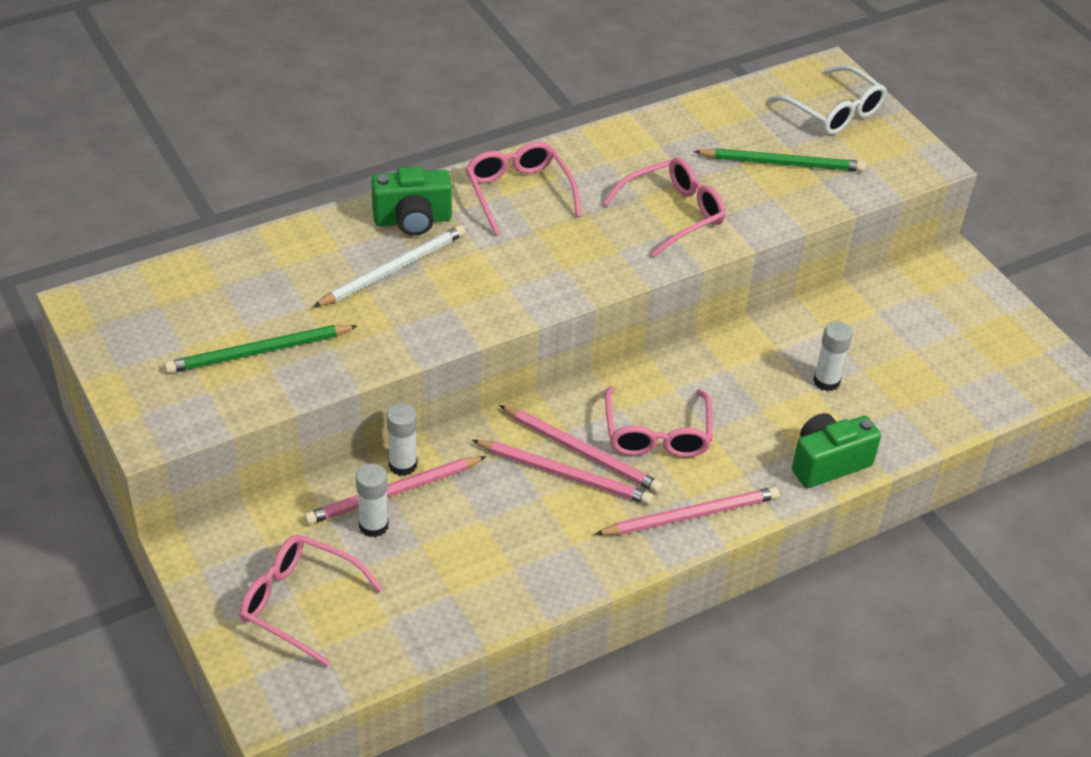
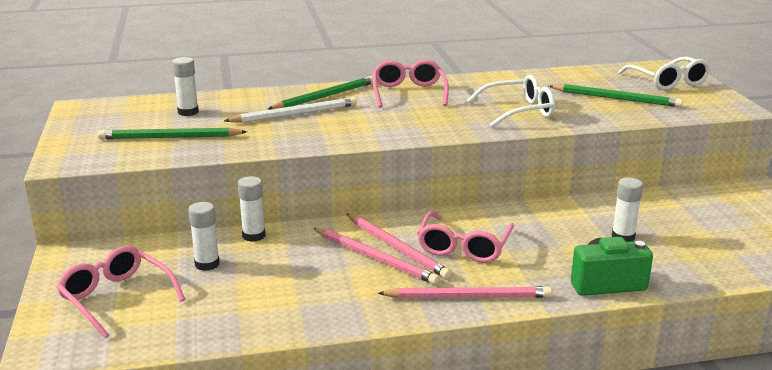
camera: 20 degrees right, 20 degrees down
pink pencil [304,456,486,525] -> none
green camera [371,166,452,236] -> green pencil [268,76,373,110]
pink glasses [603,158,726,257] -> white glasses [467,75,555,127]
none -> white glue stick [172,57,199,116]

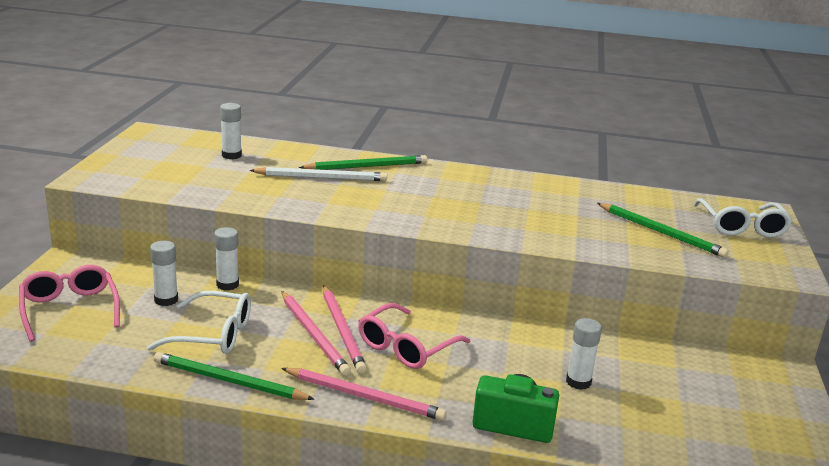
camera: 20 degrees right, 0 degrees up
green pencil [98,128,247,139] -> green pencil moved to [154,352,315,400]
pink glasses [373,60,449,108] -> none
white glasses [467,75,555,127] -> white glasses moved to [147,291,251,354]

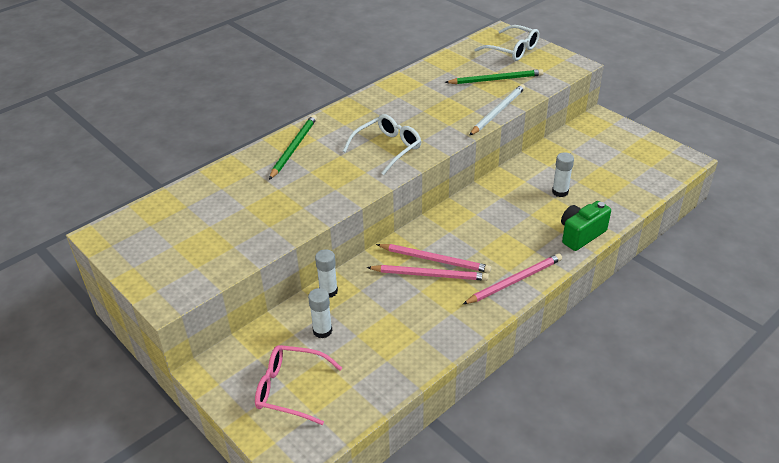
camera: 50 degrees left, 15 degrees up
white glasses [147,291,251,354] -> white glasses moved to [343,114,421,175]
green pencil [154,352,315,400] -> none
white glue stick [220,103,242,159] -> none
white pencil [249,167,387,181] -> white pencil moved to [469,84,525,136]
pink glasses [358,303,470,369] -> none

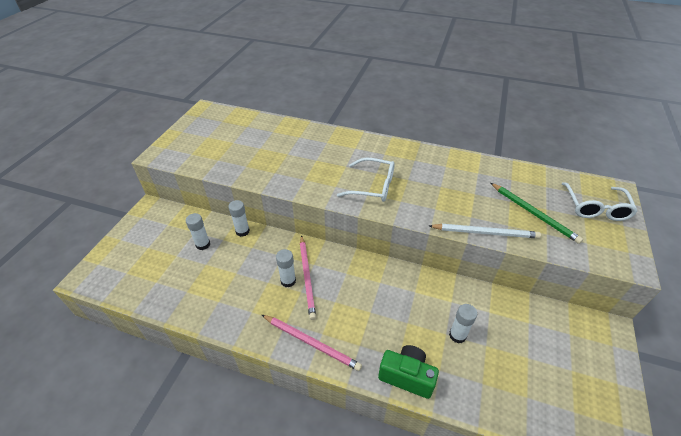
camera: 60 degrees right, 5 degrees up
pink glasses [255,345,342,425] -> none
green pencil [269,115,317,180] -> none
pink pencil [367,265,489,281] -> white glue stick [276,249,296,288]

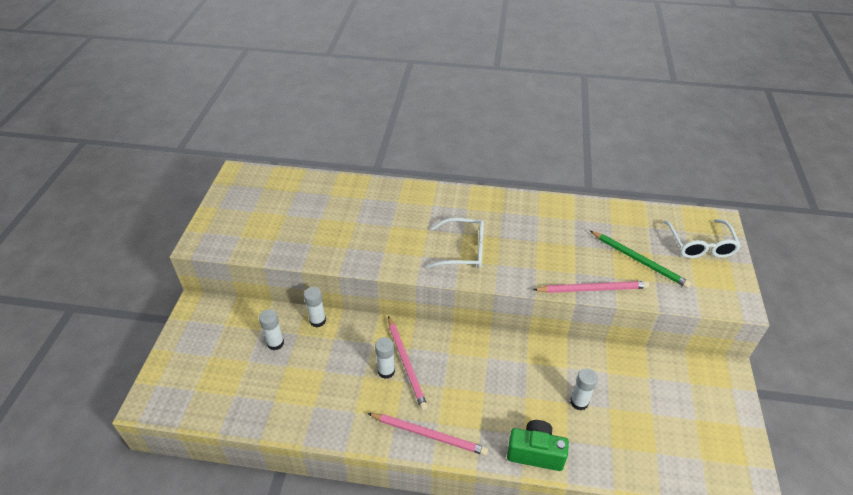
camera: 10 degrees left, 0 degrees up
white pencil [429,224,541,239] -> pink pencil [533,281,649,293]

